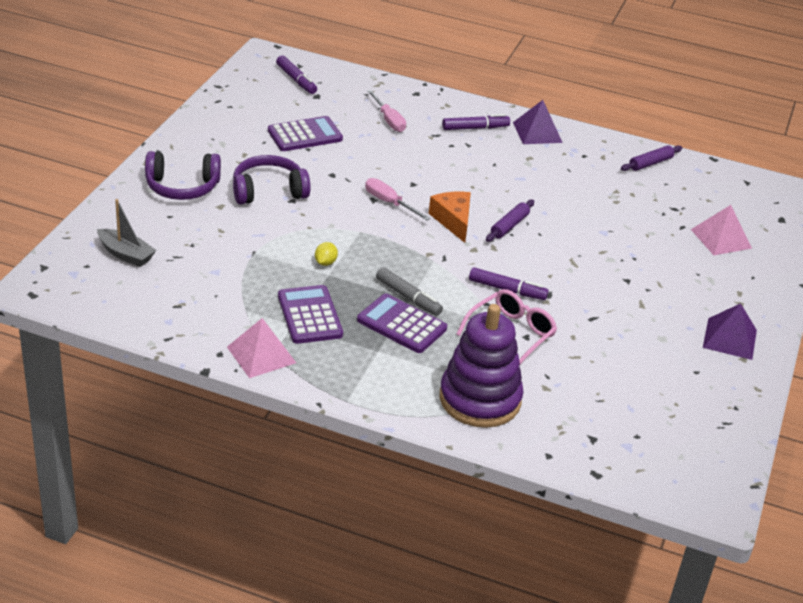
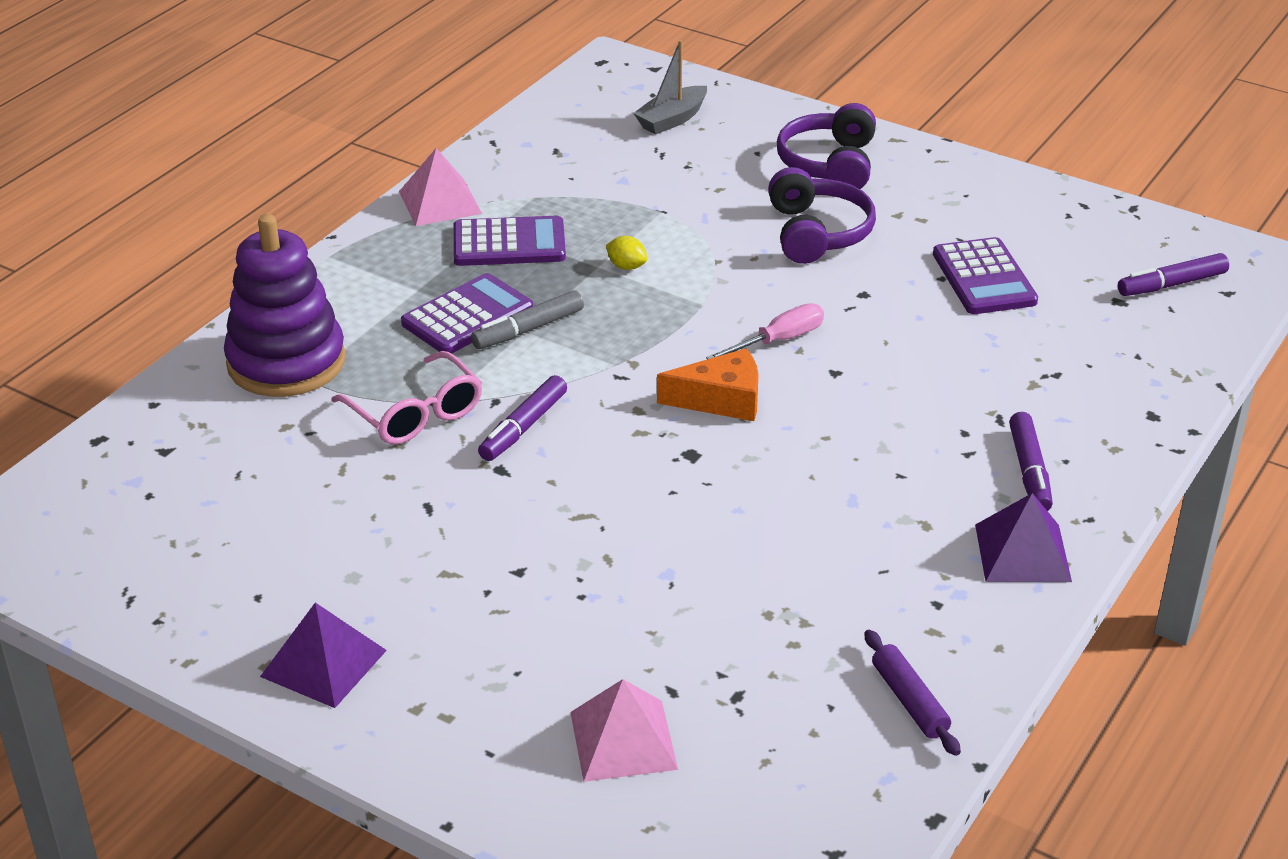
camera: 105 degrees right, 0 degrees up
pink screwdriver [367,90,406,132] -> none
purple rolling pin [486,200,534,242] -> none

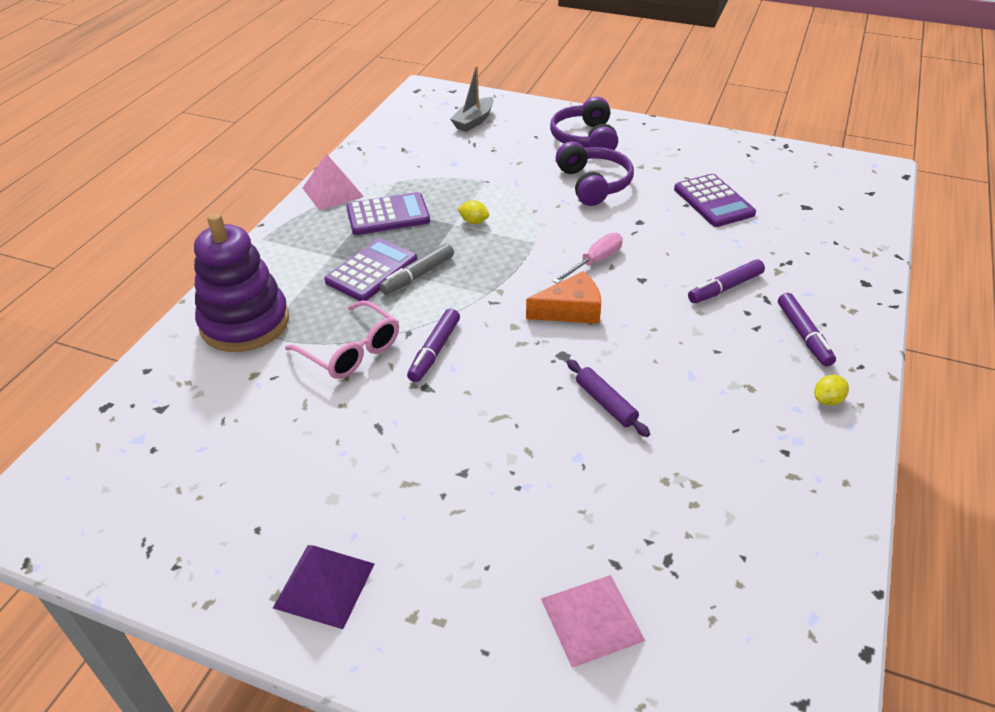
camera: 10 degrees left, 5 degrees up
purple rolling pin [864,630,961,756] -> purple rolling pin moved to [567,359,650,437]
purple pyramid [975,493,1072,582] -> yellow lemon [814,375,849,406]
purple marker [1118,253,1229,296] -> purple marker moved to [688,259,765,303]

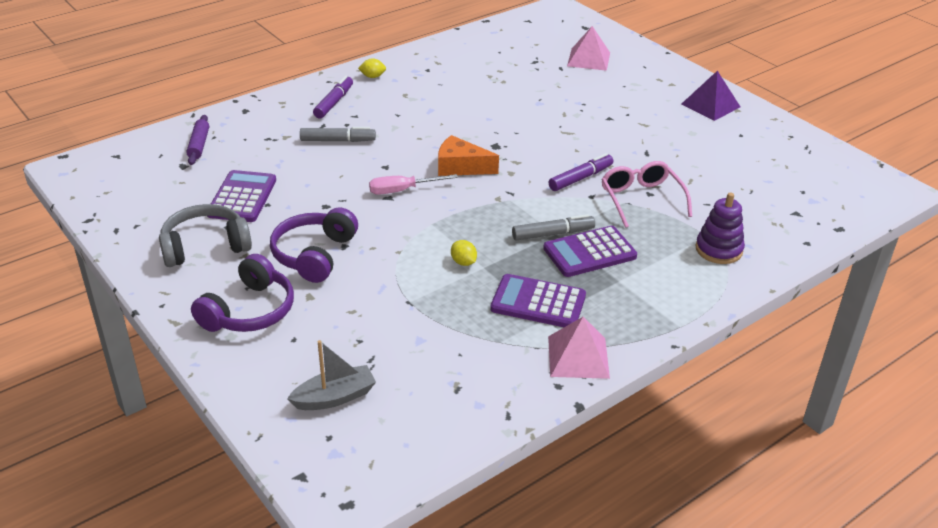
camera: 150 degrees left, 5 degrees down
purple stacking toy [194,213,289,352] -> purple stacking toy [695,192,745,264], size x0.59
purple rolling pin [567,359,650,437] -> purple rolling pin moved to [186,115,209,165]
purple marker [688,259,765,303] -> grey marker [300,127,376,142]
none -> grey headphones [159,204,252,267]

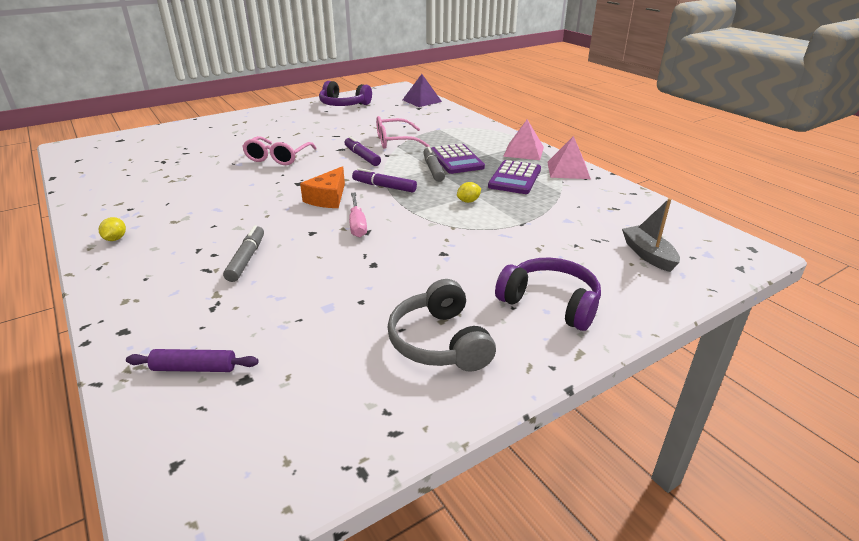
camera: 85 degrees left, 5 degrees down
purple calculator [207,170,276,222] -> none
purple headphones [270,207,358,283] -> purple headphones moved to [319,81,372,106]
purple marker [313,76,353,119] -> purple marker moved to [352,168,417,193]
pink pyramid [567,26,610,71] -> pink pyramid moved to [503,119,544,160]
purple pyramid [682,71,740,121] -> purple pyramid moved to [402,74,442,107]
purple stacking toy [695,192,745,264] -> none
none -> pink glasses [242,136,317,165]

